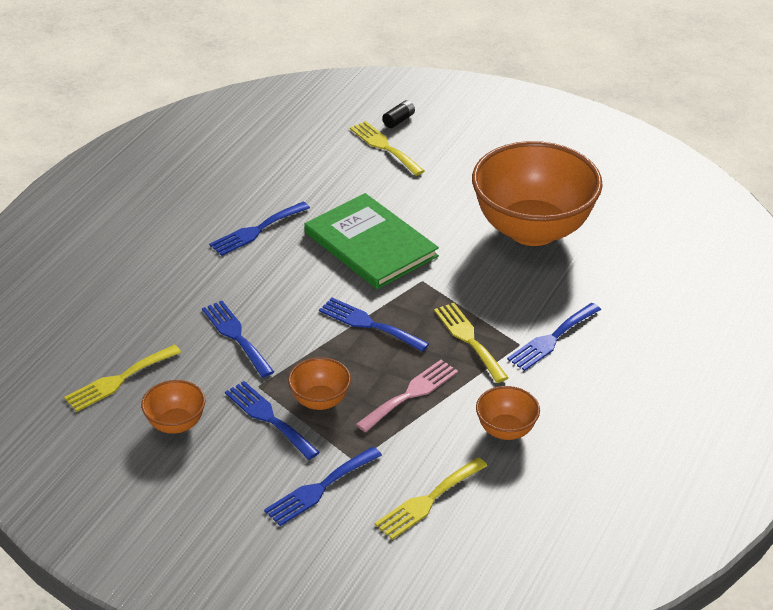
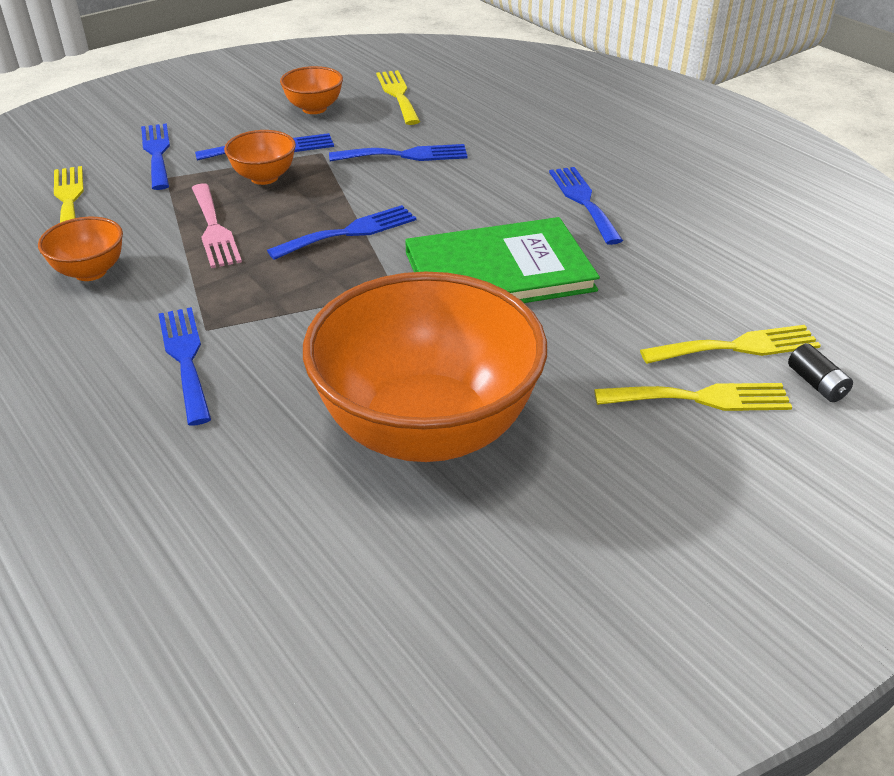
camera: 115 degrees right, 0 degrees up
yellow fork [434,303,509,383] -> yellow fork moved to [594,383,792,411]

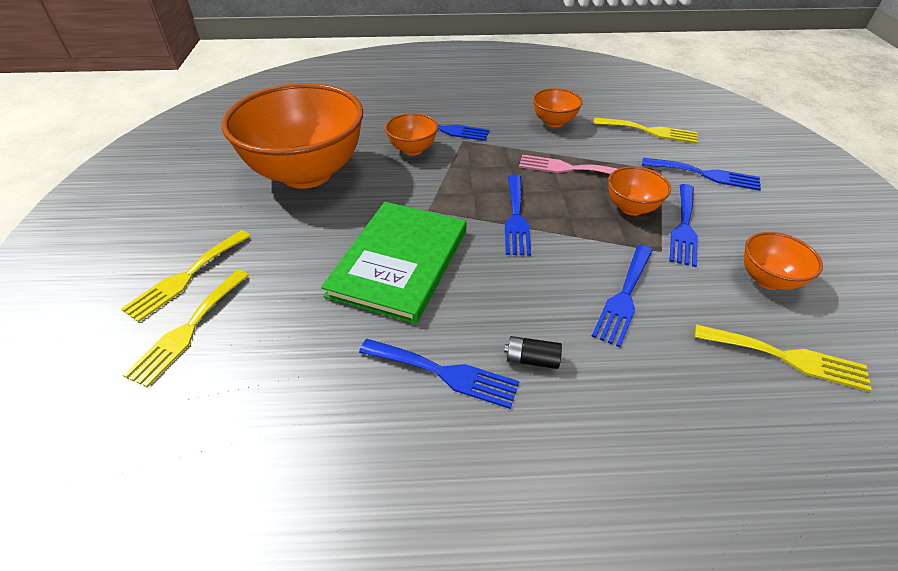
camera: 125 degrees right, 5 degrees up
black battery [788,344,853,402] -> black battery moved to [504,336,562,369]
none -> orange bowl [385,113,438,156]

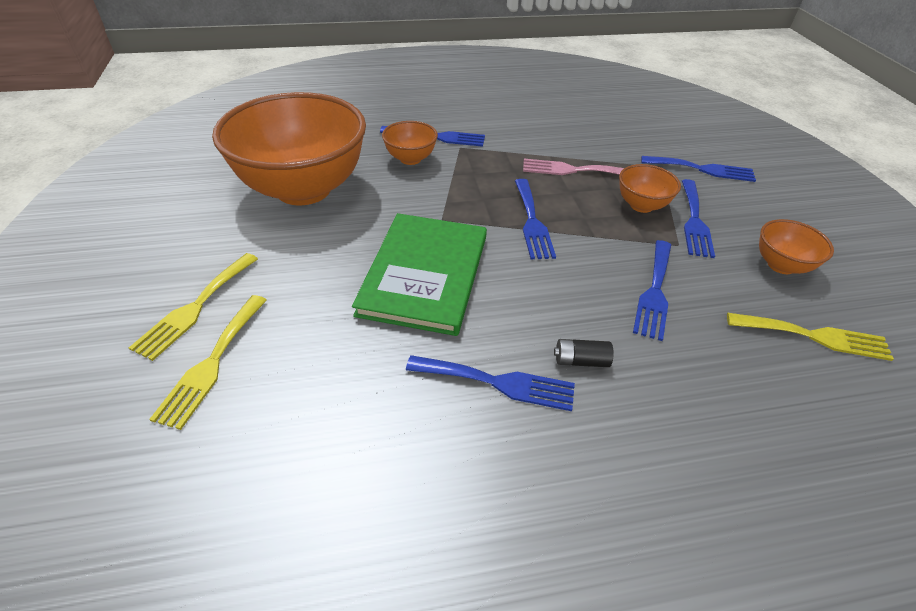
camera: 10 degrees left, 0 degrees up
orange bowl [533,88,583,127] -> none
yellow fork [593,118,698,144] -> none

